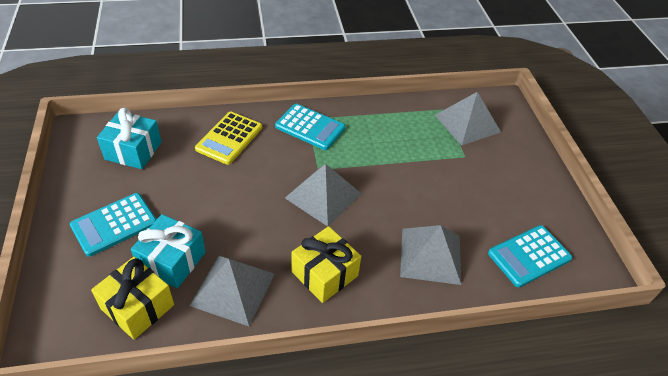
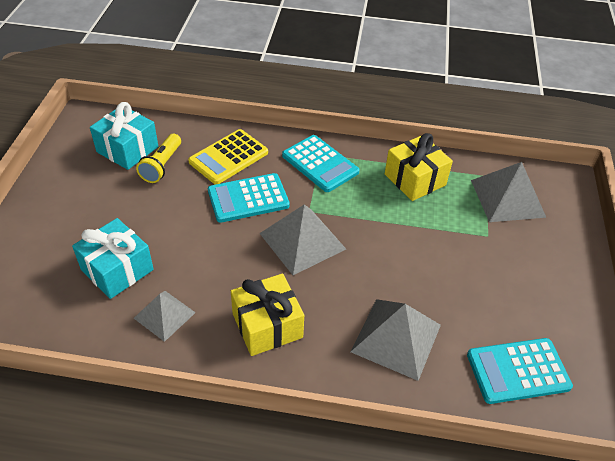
camera: 20 degrees right, 0 degrees up
turquoise calculator [70,193,157,257] -> turquoise calculator moved to [208,173,290,223]
yellow gift [91,257,174,340] -> yellow gift moved to [385,133,453,201]
grey pyramid [189,256,275,326] -> grey pyramid [134,291,196,342], size x0.62
none -> yellow flashlight [136,134,181,183]

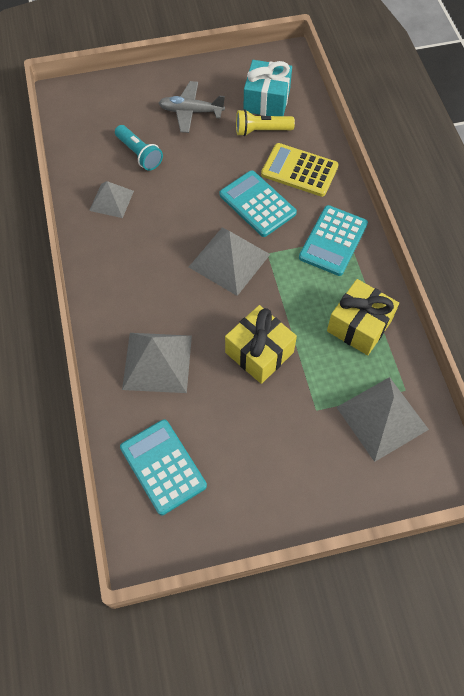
camera: 70 degrees right, 15 degrees up
turquoise gift [72,218,154,299] -> turquoise flashlight [115,125,163,171]
yellow gift [231,273,304,356] -> yellow gift moved to [225,305,297,384]
none -> grey plane [159,81,225,133]

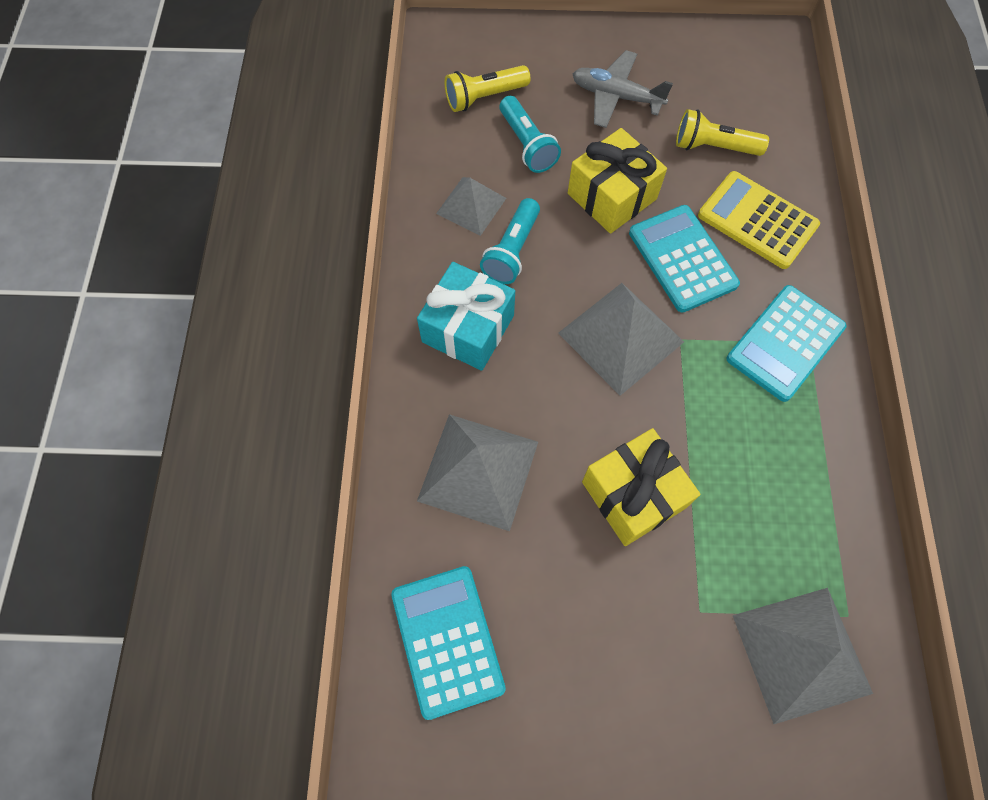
camera: 15 degrees right, 5 degrees up
turquoise gift [243,60,292,116] -> turquoise gift moved to [417,262,515,371]
yellow gift [327,279,399,355] -> yellow gift moved to [568,128,667,234]
none -> yellow flashlight [445,65,531,112]
none -> turquoise flashlight [480,198,540,284]

